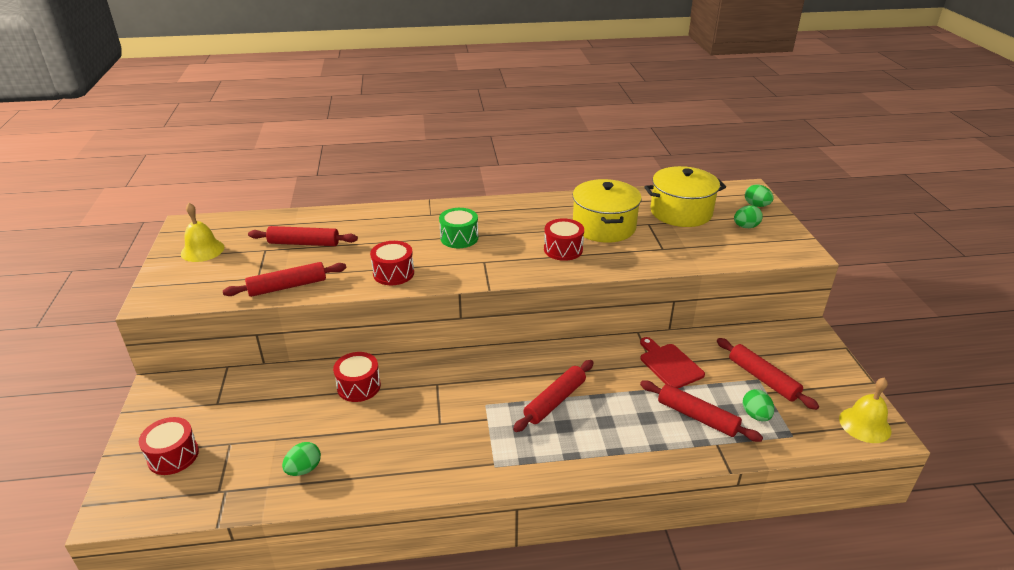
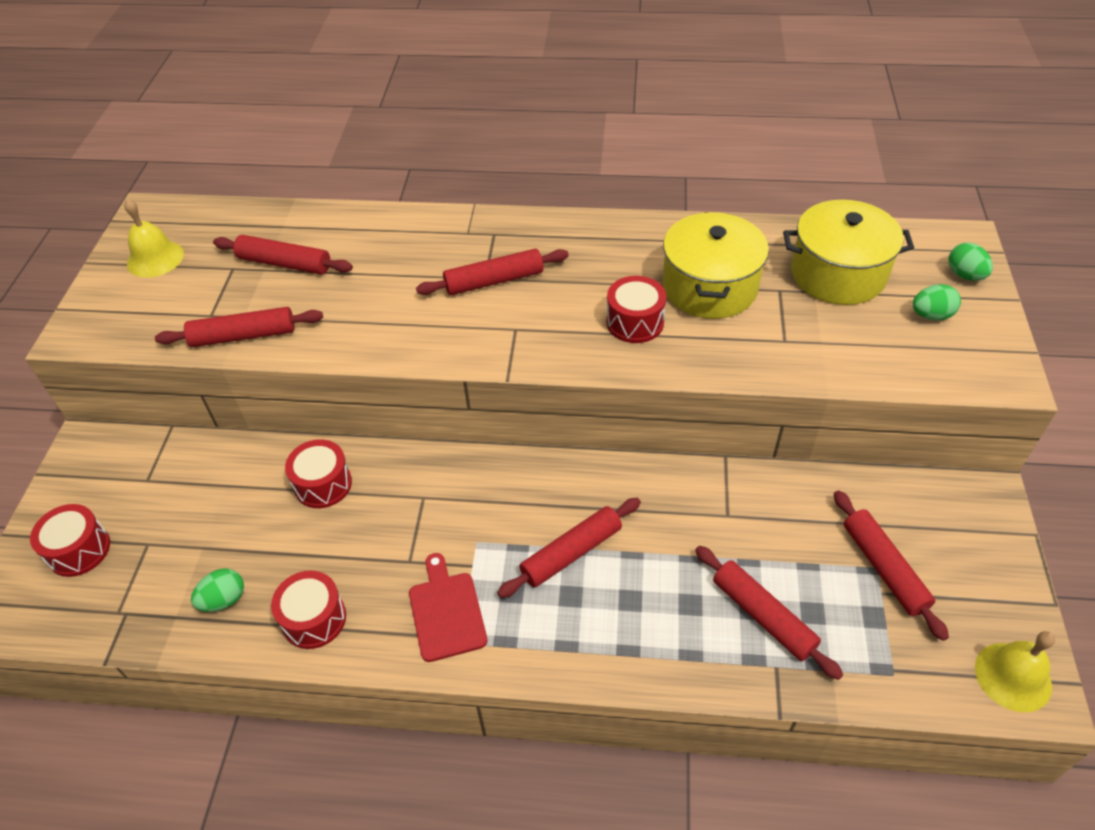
camera: 15 degrees right, 15 degrees up
red drum [370,241,414,285] -> red drum moved to [271,571,346,649]
green drum [439,208,478,248] -> red rolling pin [416,249,569,295]
red cutting board [640,337,705,388] -> red cutting board moved to [409,553,488,662]
green egg [743,389,774,421] -> none

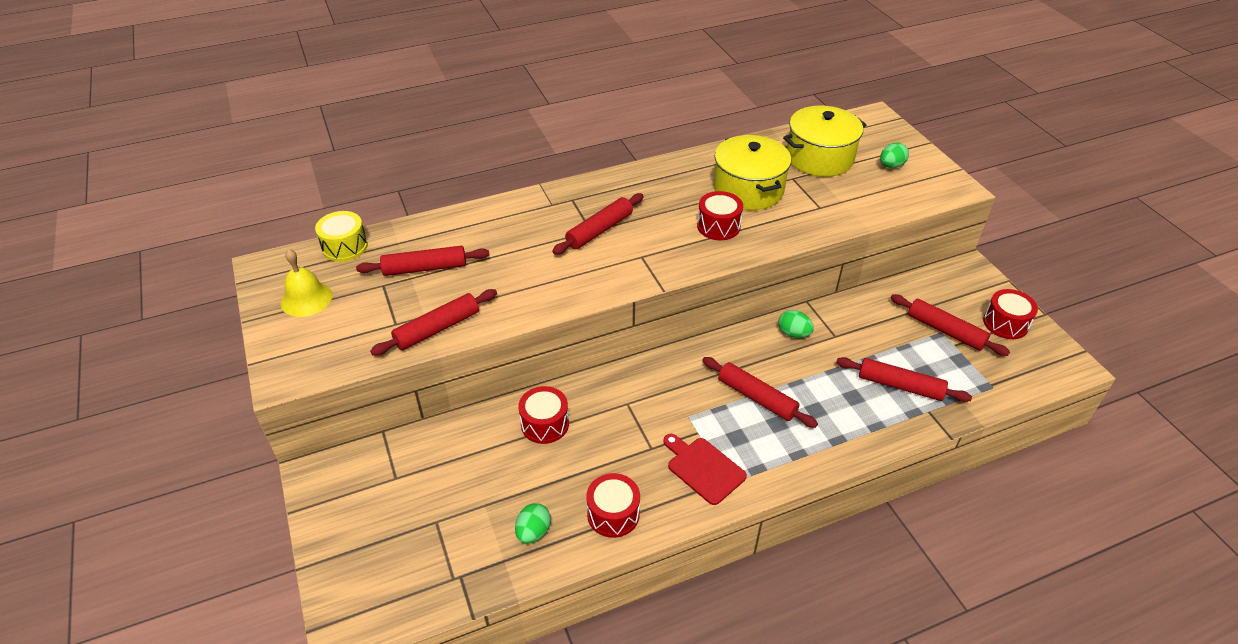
camera: 30 degrees left, 5 degrees down
red drum [30,504,110,577] -> red drum moved to [983,289,1038,339]
red rolling pin [497,498,641,598] -> red rolling pin turned 75 degrees counterclockwise [702,357,818,428]
green egg [948,243,993,281] -> green egg moved to [779,310,814,338]
yellow bell [975,631,1055,712] -> none
none -> yellow drum [315,211,368,262]

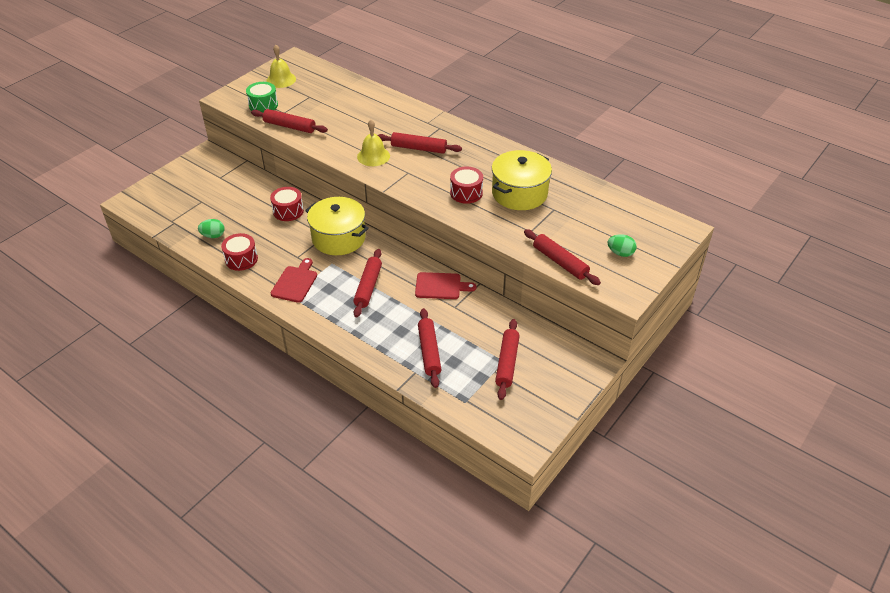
camera: 60 degrees right, 0 degrees up
yellow drum [315,211,368,262] -> none
red rolling pin [356,246,489,276] -> red rolling pin moved to [524,229,601,285]
green egg [779,310,814,338] -> red cutting board [415,272,476,299]
yellow pot [783,106,866,177] -> yellow pot moved to [305,197,369,255]
red drum [983,289,1038,339] -> none
none -> green drum [246,82,278,112]
none -> yellow bell [357,120,390,166]

